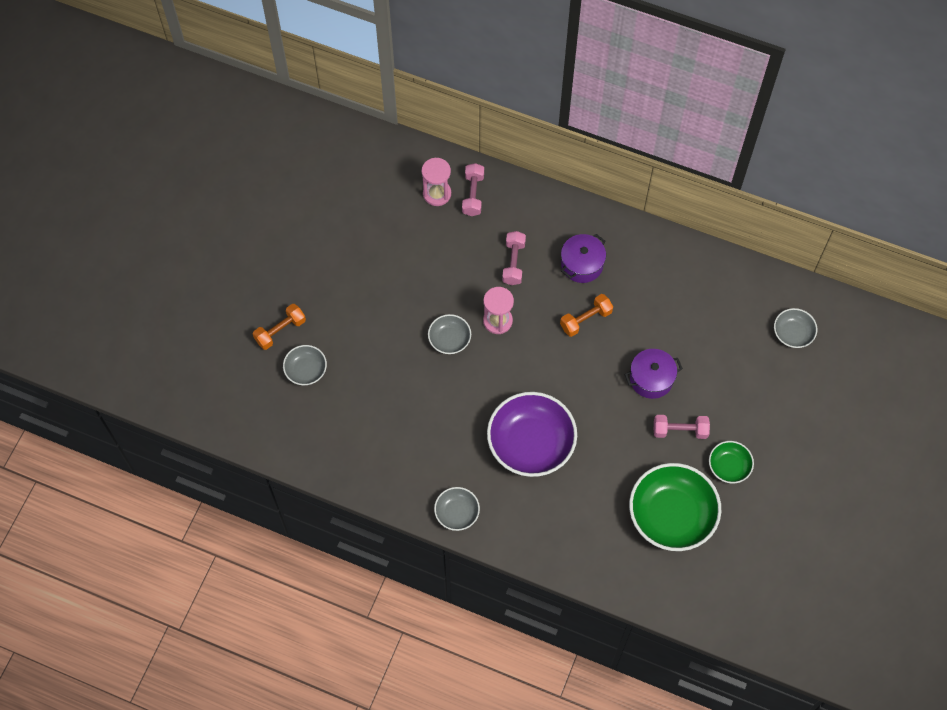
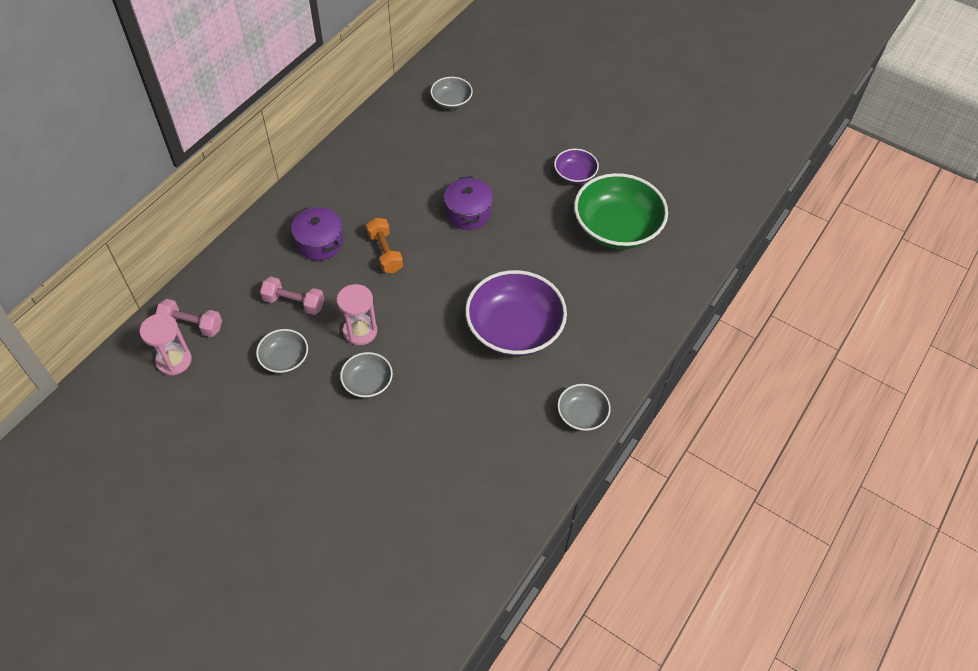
camera: 80 degrees left, 10 degrees down
orange dumbbell [253,304,306,350] -> none
grey bowl [283,345,327,385] -> grey bowl moved to [256,329,308,373]
pink dumbbell [654,415,710,439] -> none
green bowl [709,441,754,483] -> purple bowl [554,149,599,184]

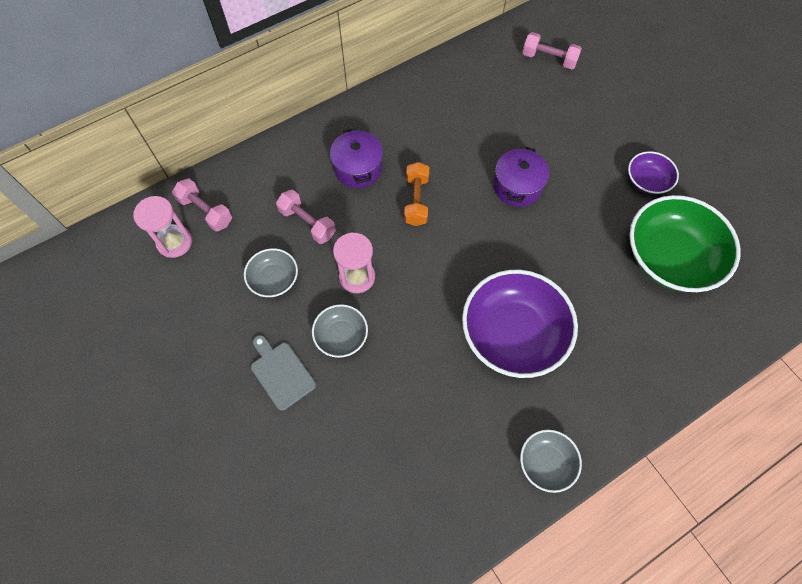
camera: 25 degrees right, 10 degrees up
grey bowl [430,77,473,109] -> pink dumbbell [522,32,582,69]
none -> grey cutting board [251,335,316,411]

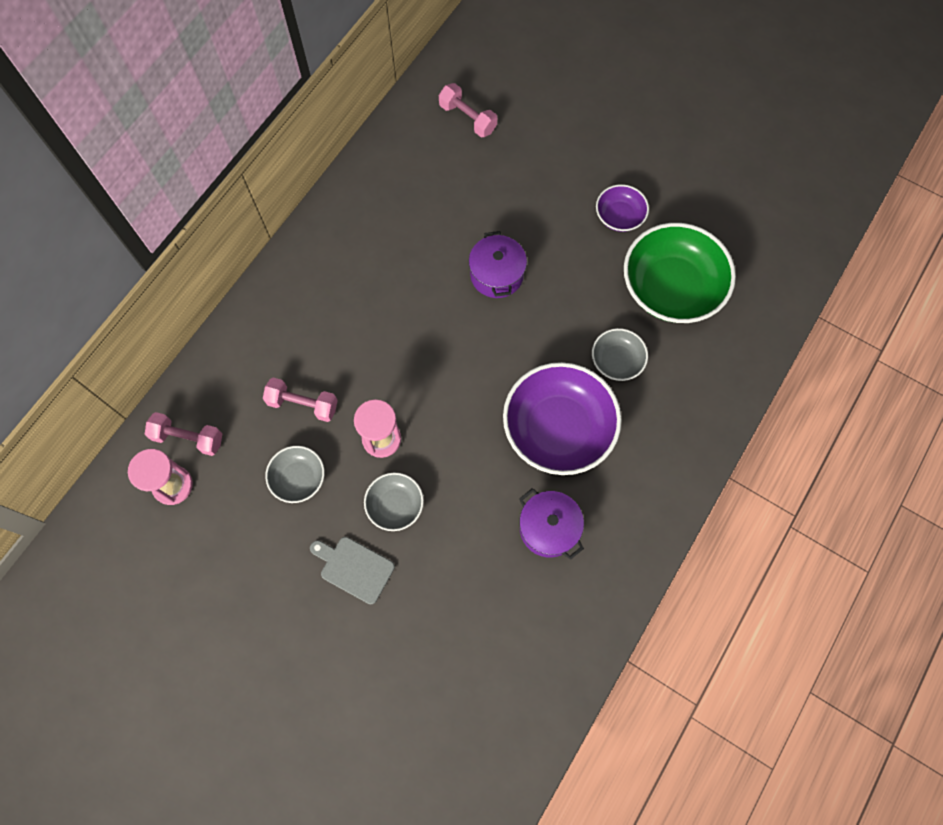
camera: 25 degrees left, 5 degrees up
purple pot [330,128,383,188] -> purple pot moved to [519,488,584,559]
orange dumbbell [404,162,429,226] -> none
grey bowl [520,430,582,493] -> grey bowl moved to [592,328,648,381]
pink dumbbell [522,32,582,69] -> pink dumbbell turned 45 degrees clockwise [439,83,497,137]

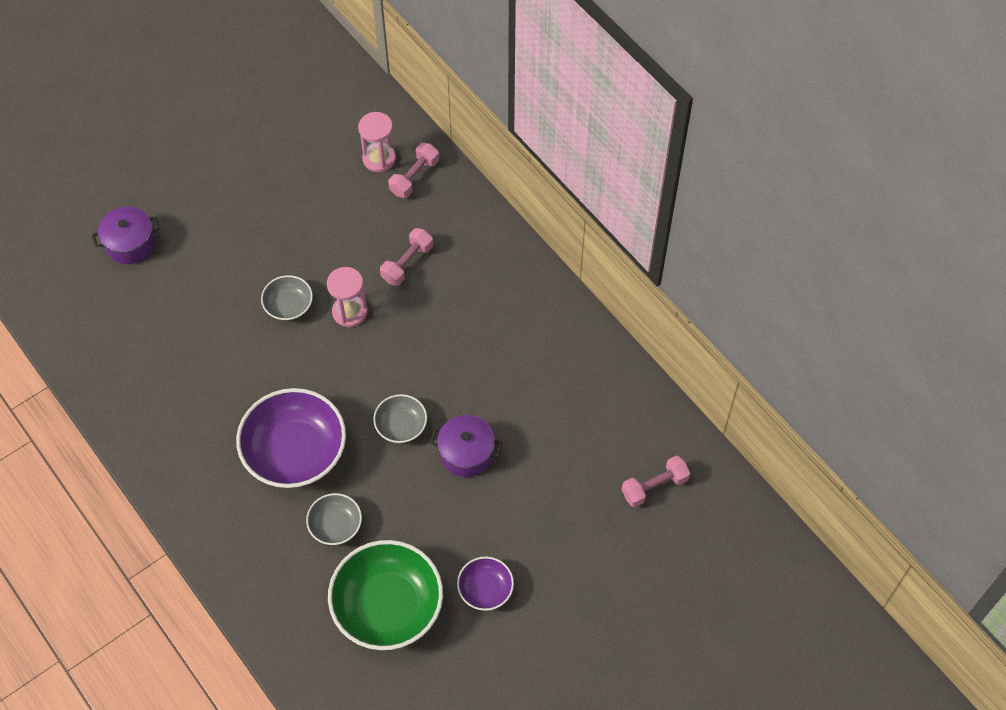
camera: 110 degrees right, 10 degrees down
grey bowl [265,446,325,503] -> grey bowl moved to [373,394,427,443]
grey cutting board [310,537,395,604] -> none
purple pot [519,488,584,559] -> purple pot moved to [92,207,160,264]

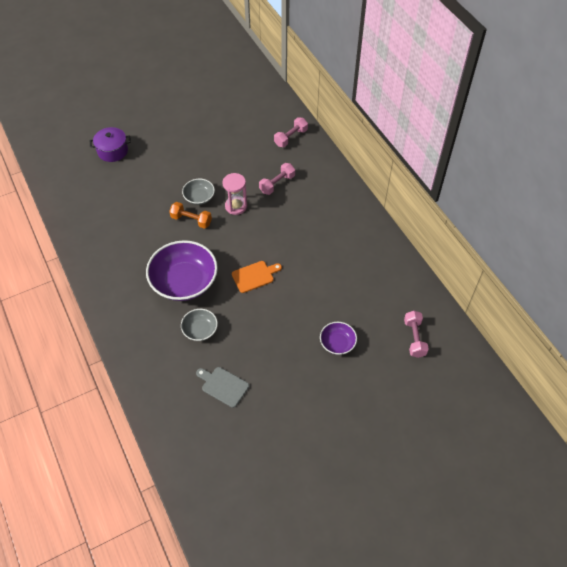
camera: 10 degrees right, 5 degrees down
green bowl [328,540,443,650] -> grey cutting board [196,367,249,408]
pink hourglass [358,112,396,172] -> none
grey bowl [373,394,427,443] -> orange cutting board [232,261,282,293]
purple pot [430,415,502,477] -> none
purple bowl [457,556,514,611] -> purple bowl moved to [320,322,357,355]
pink dumbbell [621,455,690,507] -> pink dumbbell turned 75 degrees counterclockwise [404,311,429,358]
none -> orange dumbbell [169,202,212,229]

